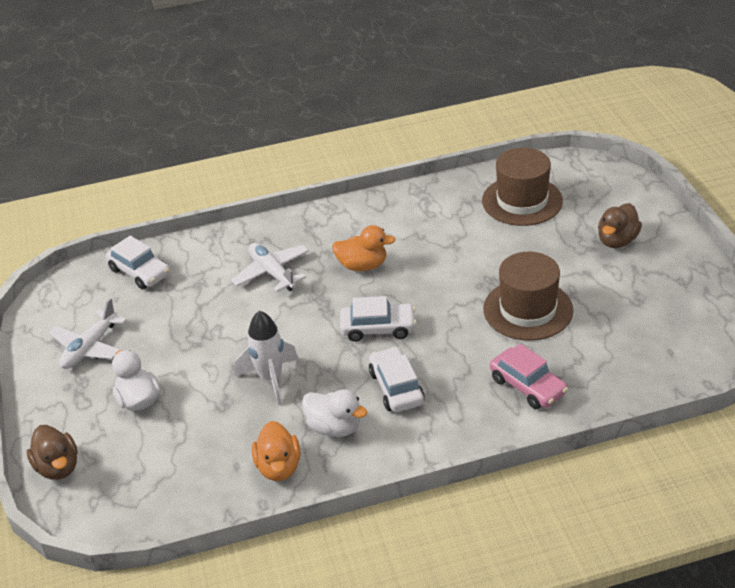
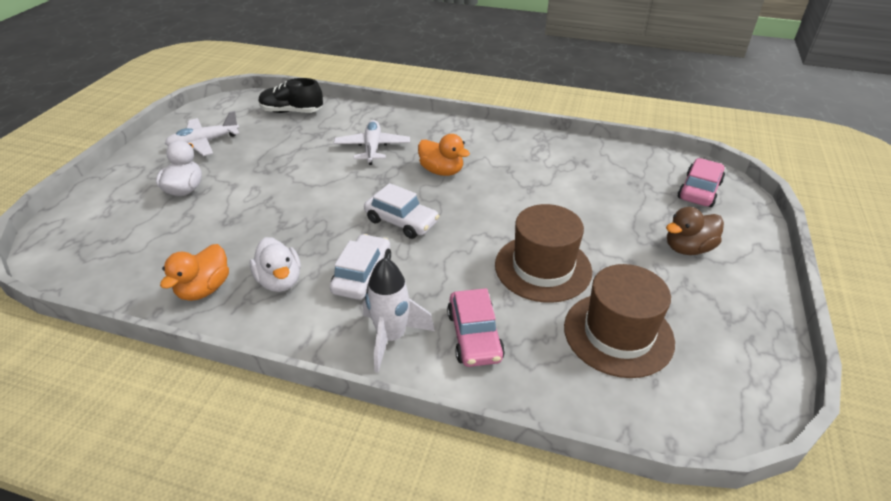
camera: 30 degrees right, 0 degrees up
brown duck [27,425,78,480] -> none
white car [106,236,170,289] -> black shoe [259,78,323,113]
white rocket [235,311,298,405] -> white rocket moved to [363,257,435,373]
brown hat [482,148,563,226] -> brown hat moved to [564,264,675,378]
none -> pink car [678,158,725,207]

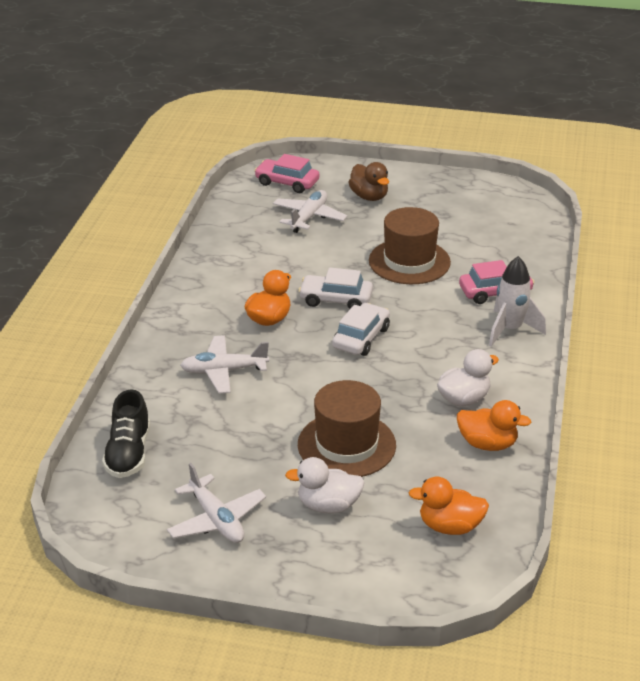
camera: 95 degrees left, 5 degrees down
white car [330,234,391,300] -> white car moved to [298,268,373,309]
brown hat [564,264,675,378] -> brown hat moved to [298,380,396,477]
none -> white plane [273,190,347,233]
none -> orange duck [409,477,489,535]

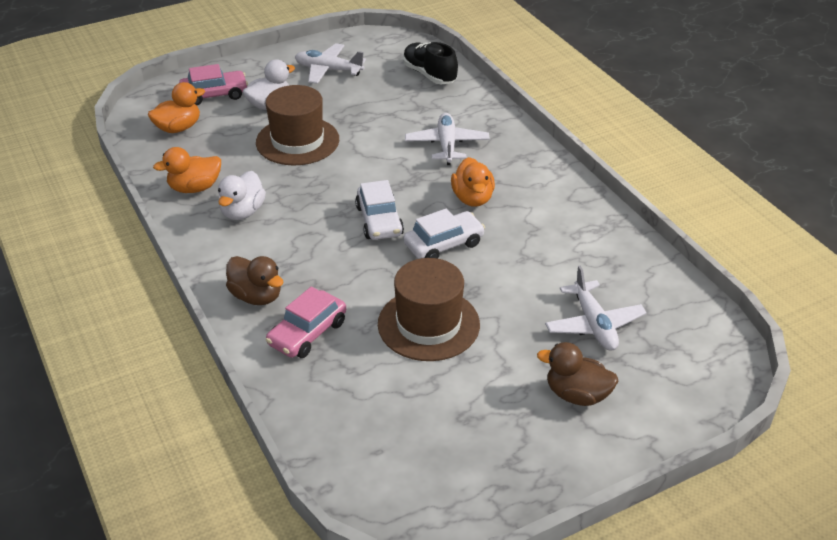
camera: 140 degrees right, 5 degrees up
white plane [180,335,269,394] -> white plane turned 45 degrees counterclockwise [405,113,490,165]
pink car [254,154,319,193] -> pink car moved to [179,64,248,105]
white rocket [489,256,546,347] -> brown duck [226,256,283,305]

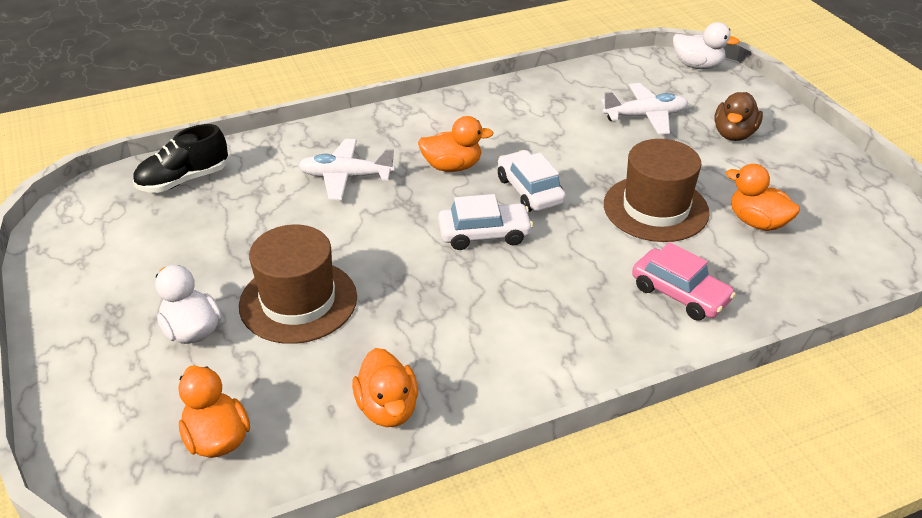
camera: 85 degrees left, 0 degrees up
pink car [179,64,248,105] -> none
white duck [218,171,266,220] -> white duck moved to [673,22,739,69]
brown duck [226,256,283,305] -> none
white plane [295,43,366,84] -> none
none -> orange duck [726,164,800,231]

